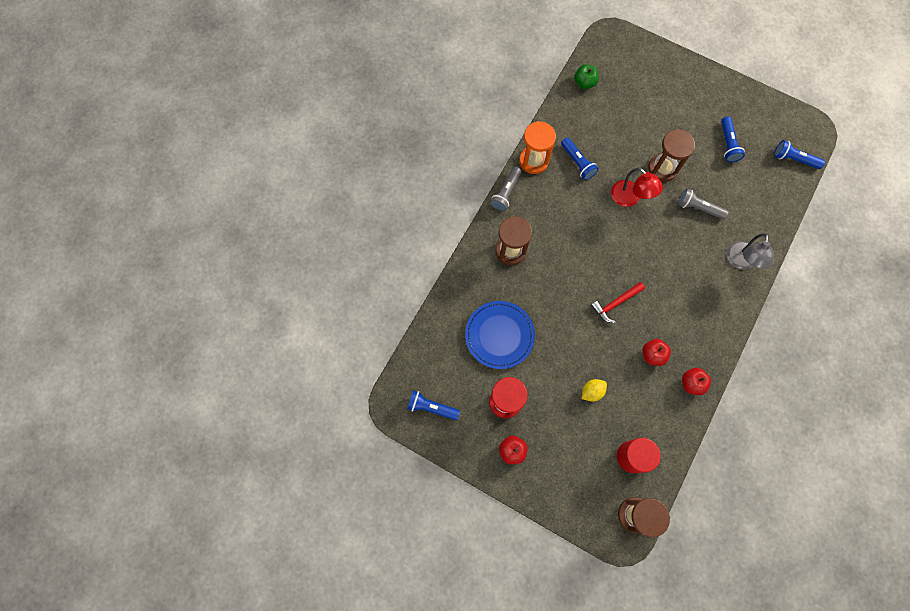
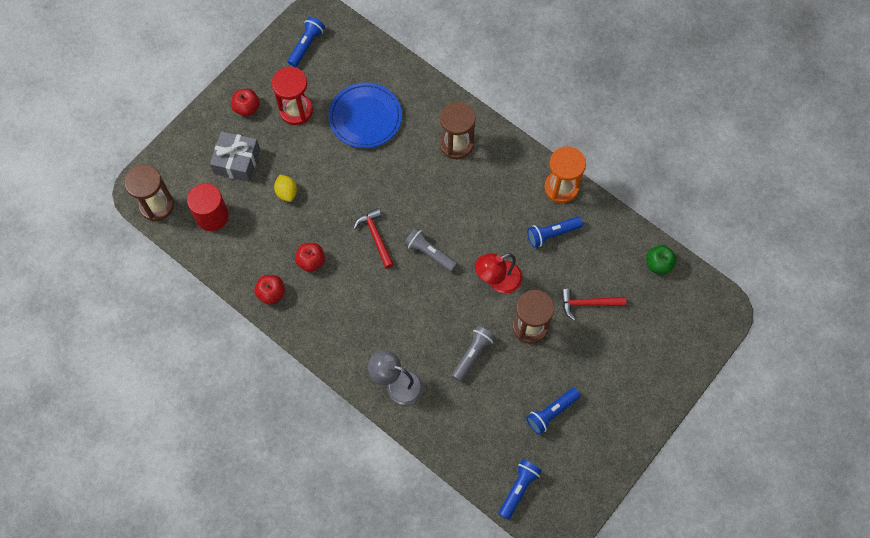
camera: 100 degrees right, 5 degrees down
grey flashlight [490,167,521,211] -> grey flashlight moved to [404,228,457,272]
blue flashlight [721,116,745,162] -> blue flashlight turned 45 degrees counterclockwise [526,388,580,435]
none -> grey gift [210,131,260,182]
none -> red hammer [561,289,626,320]

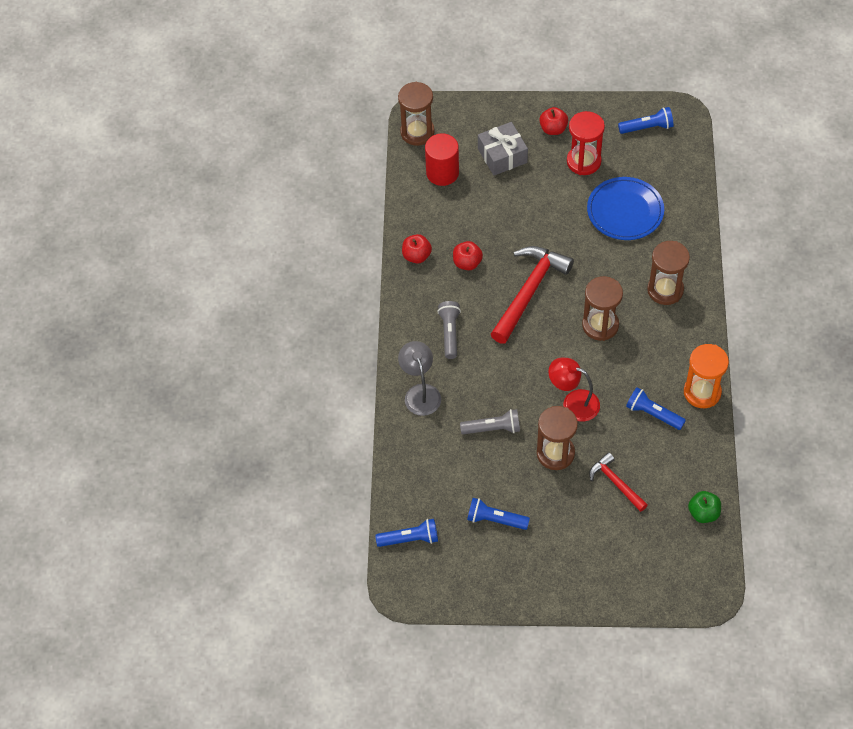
camera: 55 degrees right, 10 degrees down
yellow lemon [274,175,297,202] -> none
red hammer [353,208,394,269] -> red hammer [491,246,574,344], size x1.81
grey flashlight [404,228,457,272] -> grey flashlight moved to [437,301,461,359]
none -> brown hourglass [582,276,623,341]

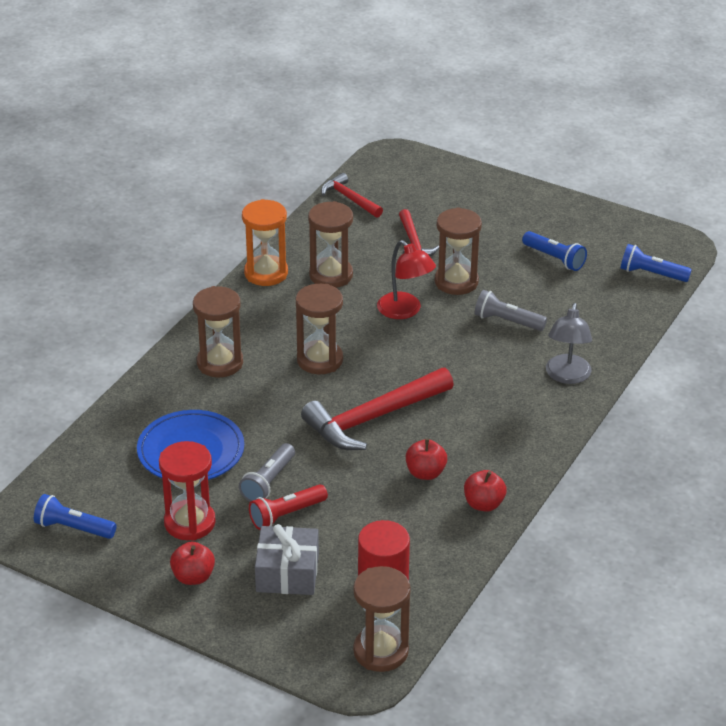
camera: 155 degrees left, 20 degrees down
grey flashlight [437,301,461,359] -> grey flashlight moved to [239,443,295,502]
blue flashlight [626,387,686,430] -> brown hourglass [308,201,353,288]
green apple [688,491,721,523] -> red hammer [321,173,383,218]
none -> red flashlight [249,484,328,530]

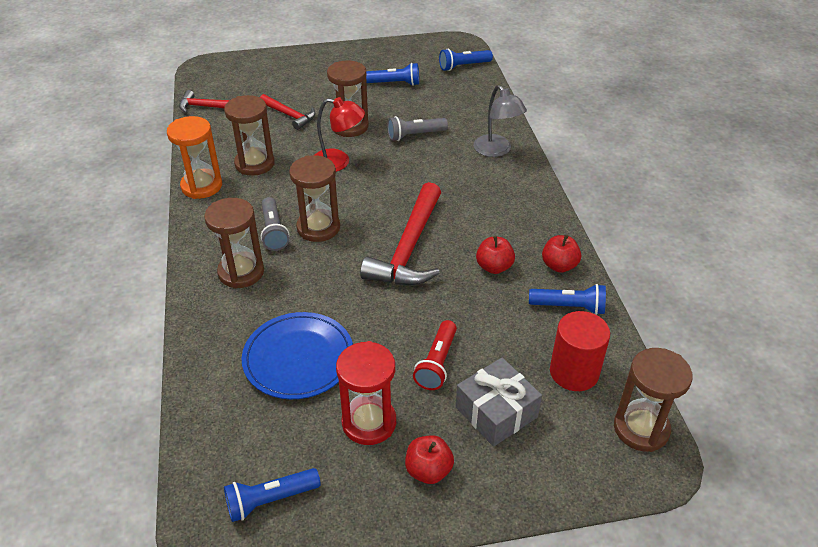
camera: 40 degrees left, 5 degrees up
grey flashlight [239,443,295,502] -> grey flashlight moved to [261,197,289,251]
none -> blue flashlight [529,284,606,315]

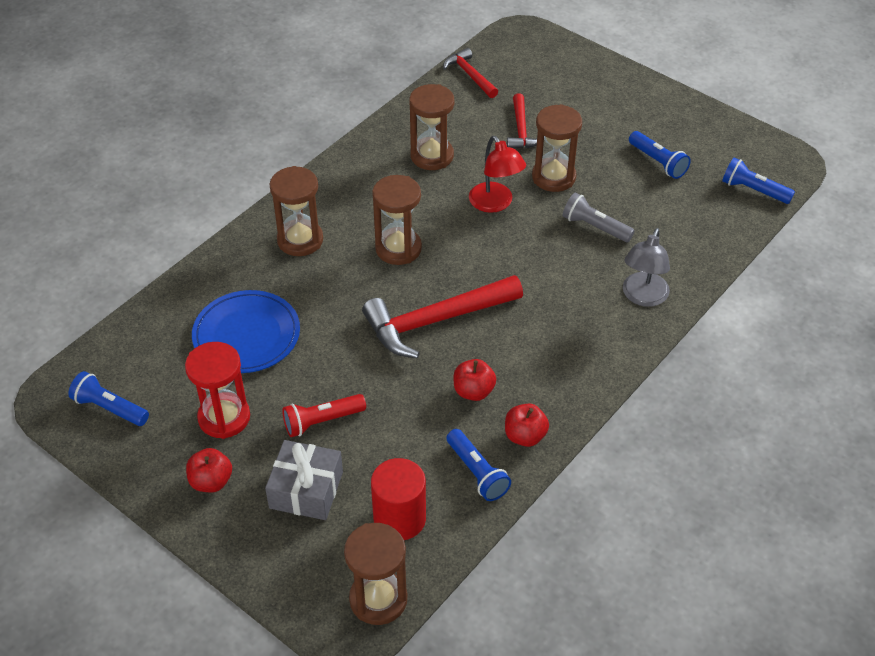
camera: 50 degrees right, 5 degrees up
orange hourglass [167,116,222,199] -> none
grey flashlight [261,197,289,251] -> none

